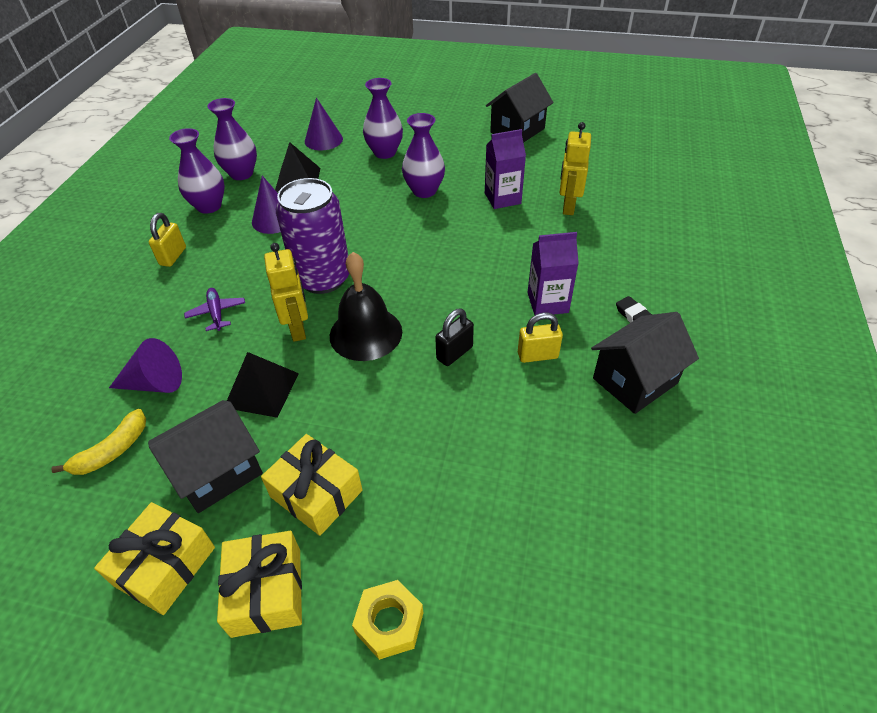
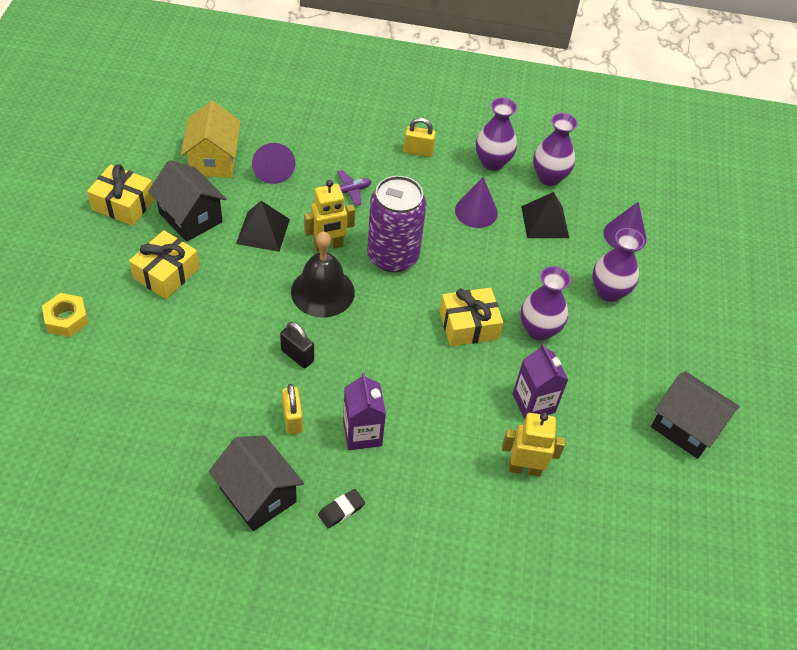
camera: 80 degrees right, 5 degrees up
yellow banana [51,409,146,475] -> yellow house [181,101,241,178]
yellow gift [217,531,302,638] -> yellow gift moved to [439,288,503,346]

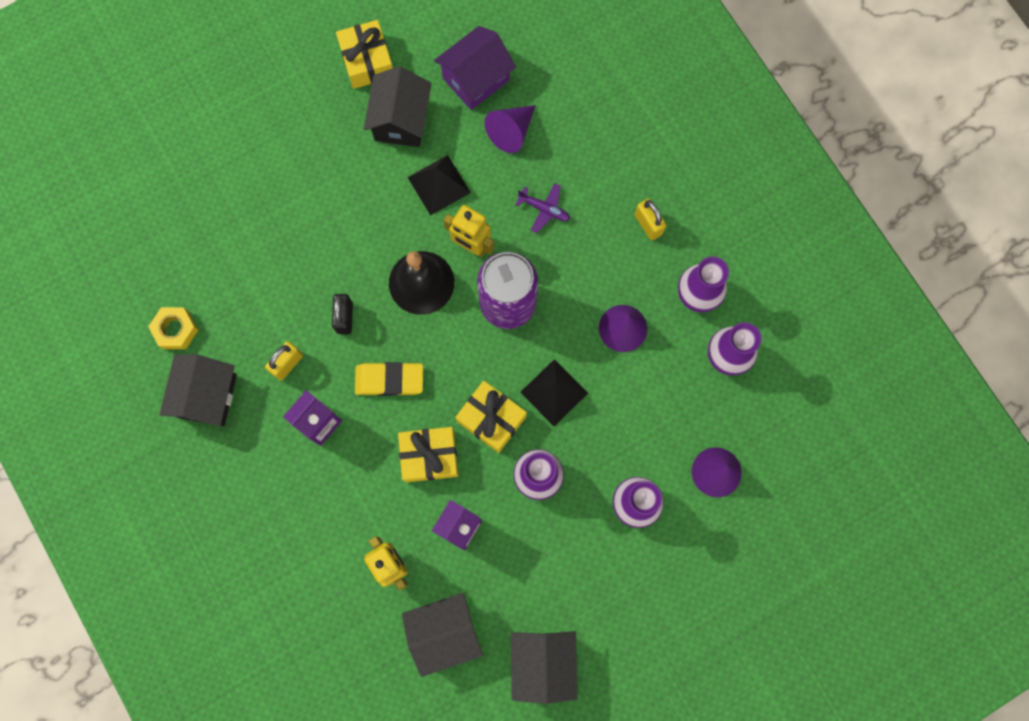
camera: 55 degrees right, 25 degrees up
yellow nut [42,293,89,337] -> yellow nut moved to [148,307,198,349]
yellow gift [129,230,200,299] -> yellow gift moved to [398,427,458,482]
yellow house [181,101,241,178] -> purple house [434,26,516,110]
black eraser [318,489,365,528] -> none
black pyramid [521,192,569,238] -> black pyramid moved to [520,359,588,426]
none -> yellow eraser [355,362,423,396]
none -> black house [402,593,483,677]

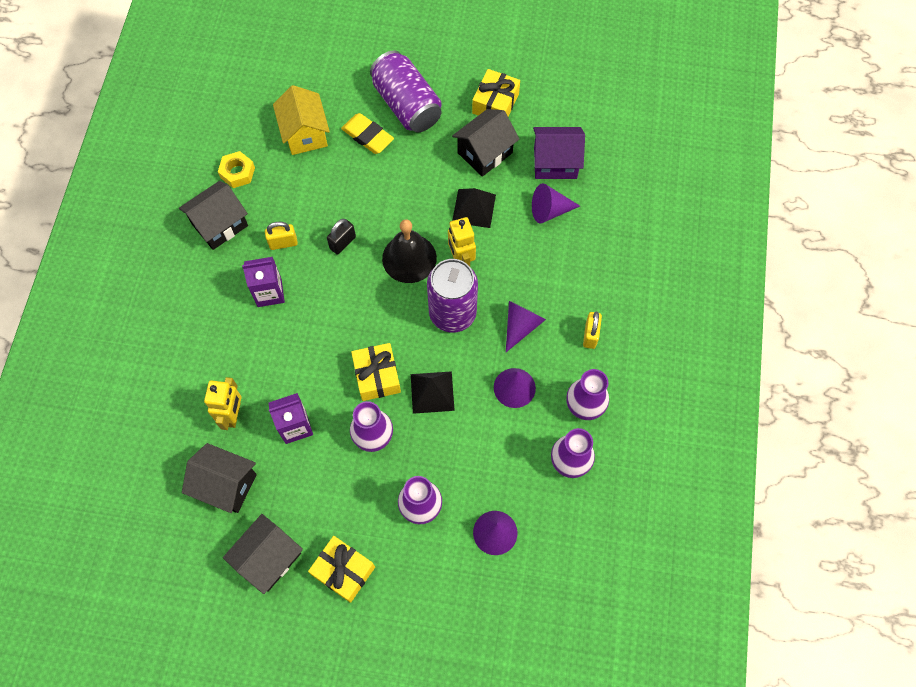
camera: 40 degrees right, 10 degrees down
yellow eraser [355,362,423,396] -> yellow eraser moved to [341,113,394,154]
yellow gift [398,427,458,482] -> yellow gift moved to [308,536,375,603]
purple plane [516,183,570,233] -> none
none -> yellow house [273,85,330,155]
none -> purple can [370,50,442,132]
none -> purple cone [506,301,546,352]

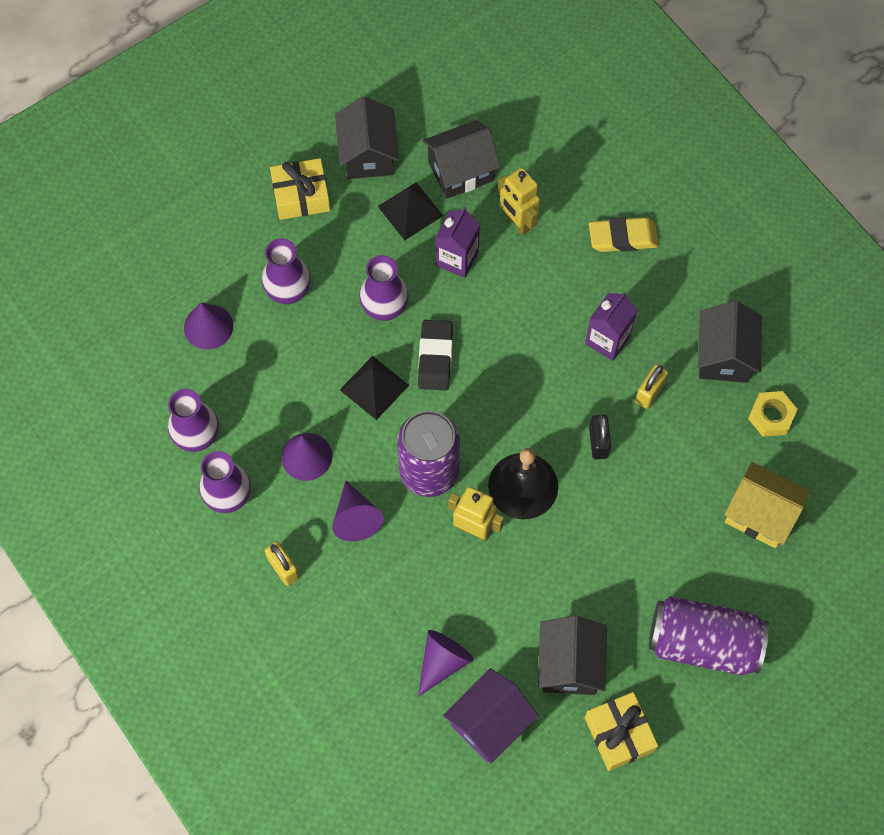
camera: 135 degrees right, 0 degrees up
yellow eraser [341,113,394,154] -> yellow eraser moved to [589,217,659,252]
yellow gift [351,343,401,401] -> black eraser [418,320,453,390]
black pyramid [452,188,496,228] -> black pyramid moved to [378,182,443,240]

